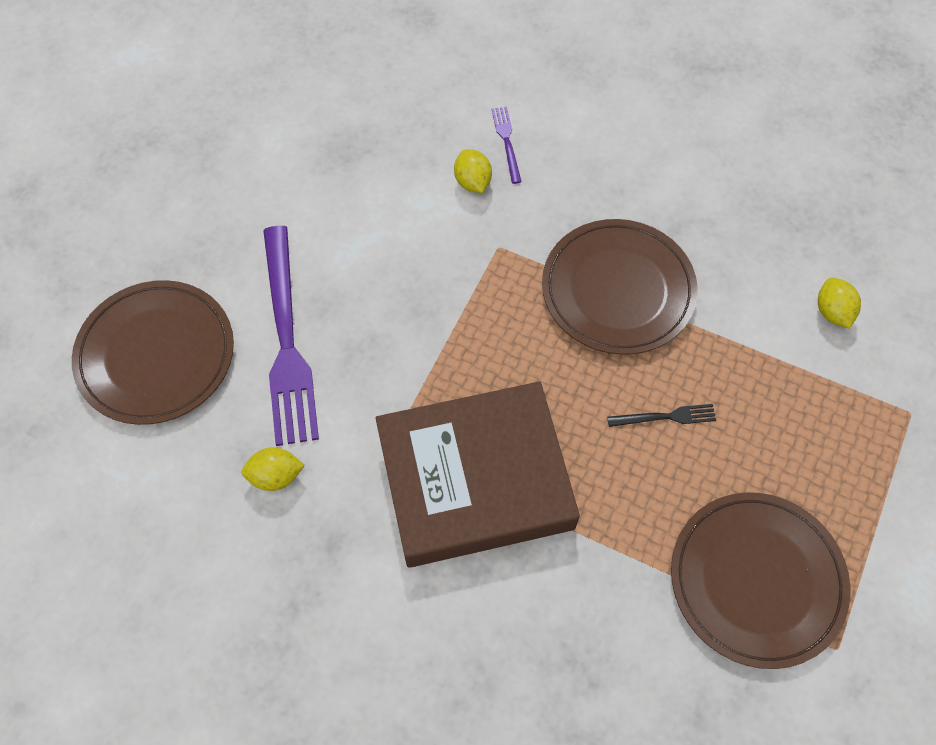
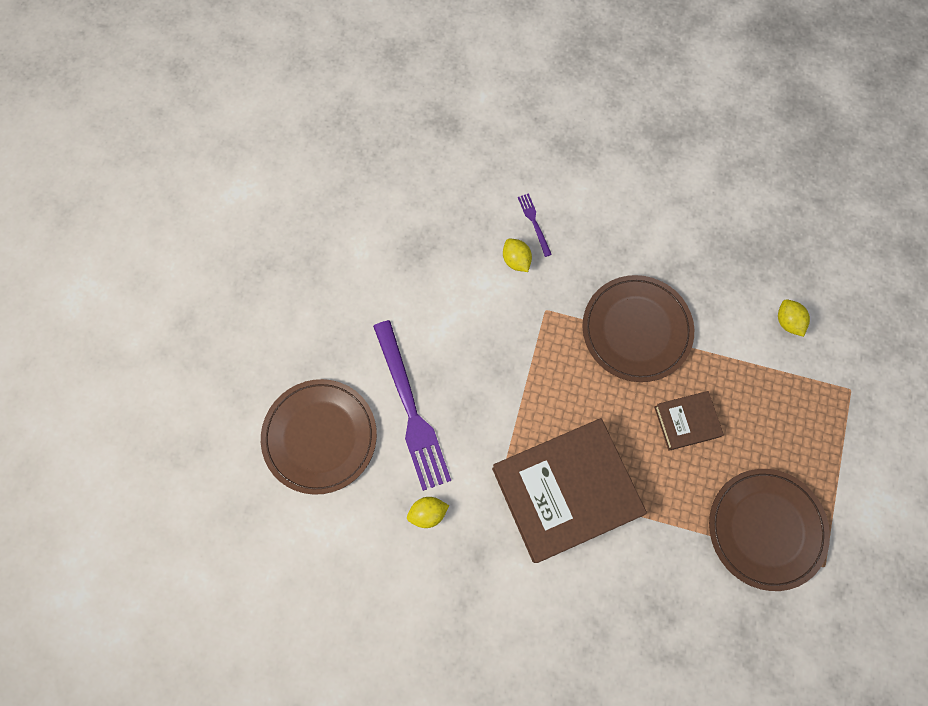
camera: 10 degrees left, 10 degrees up
black fork [607,404,716,427] -> brown book [654,391,724,451]

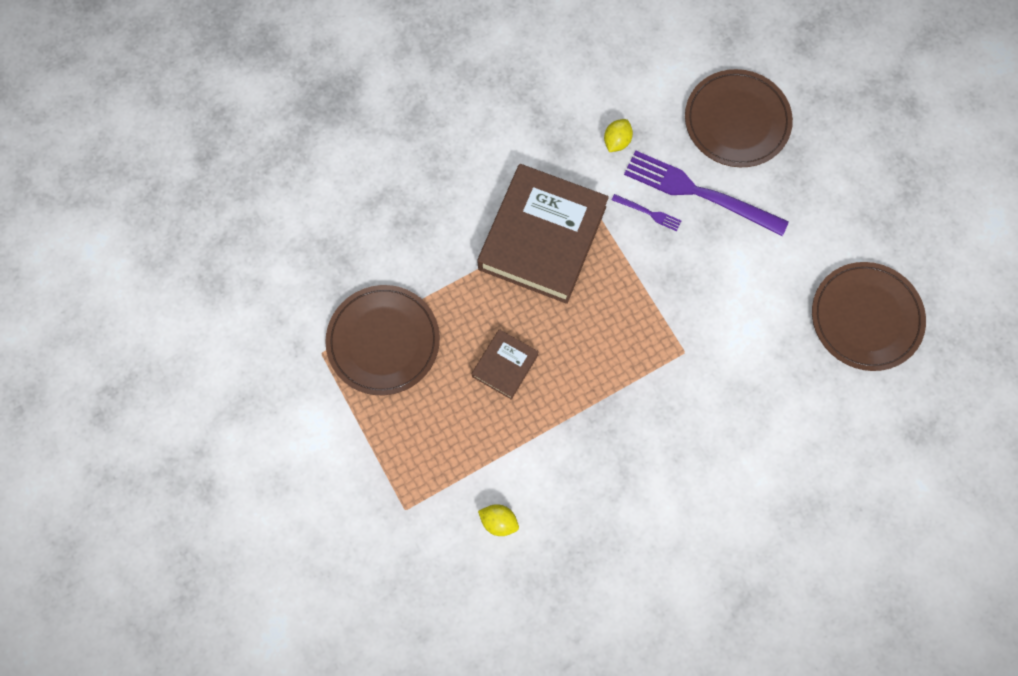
camera: 135 degrees right, 0 degrees up
yellow lemon [503,239,532,272] -> none
purple fork [518,193,552,257] -> purple fork moved to [612,194,681,231]
brown plate [582,275,694,382] -> brown plate moved to [812,262,926,371]

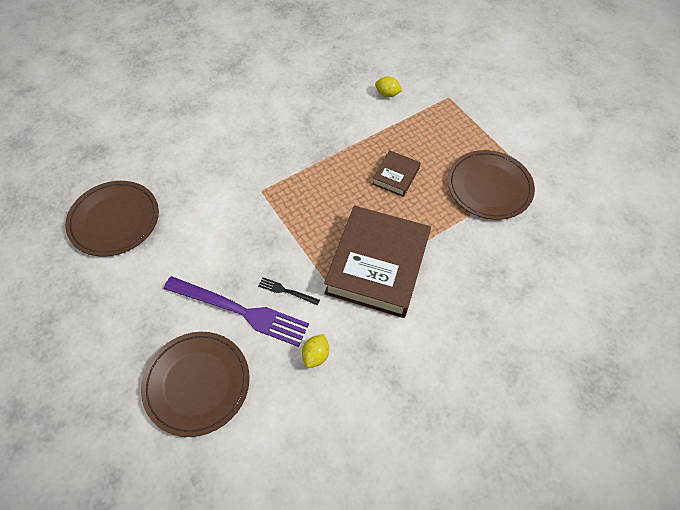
camera: 175 degrees right, 15 degrees down
purple fork [612,194,681,231] -> black fork [258,277,320,305]

